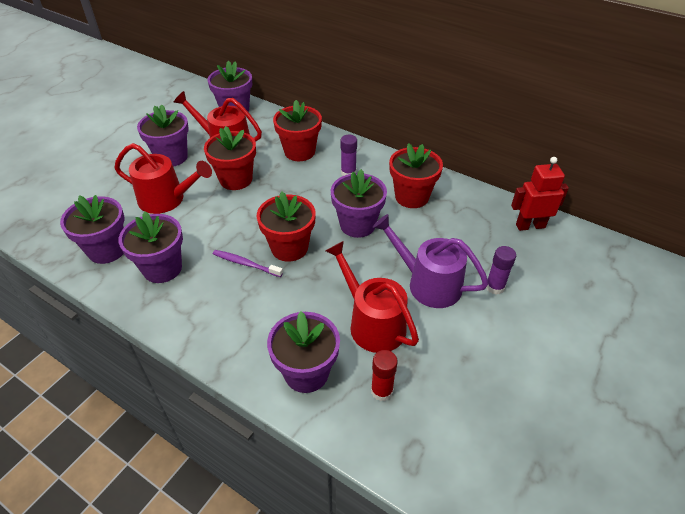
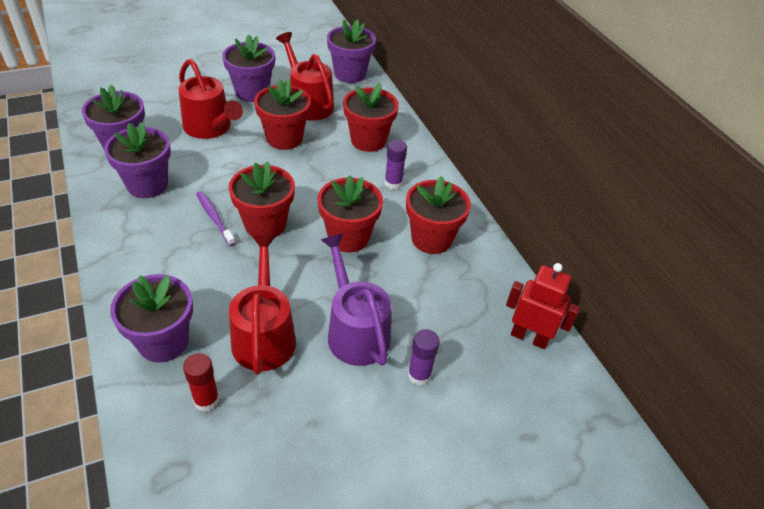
camera: 30 degrees right, 0 degrees up
purple flower pot [331,169,387,238] -> red flower pot [317,175,383,252]

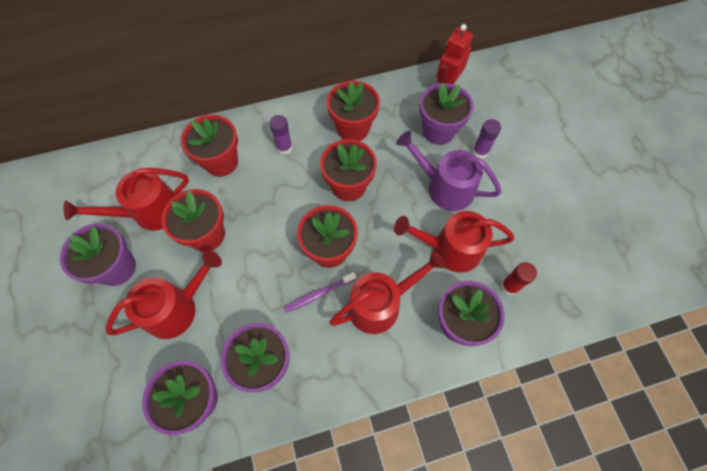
camera: 80 degrees left, 20 degrees up
purple watering can [321,234,391,366] -> purple watering can turned 45 degrees clockwise [396,131,501,211]
purple flower pot [327,19,376,83] -> purple flower pot moved to [419,83,473,145]
none -> red watering can [330,251,446,334]

